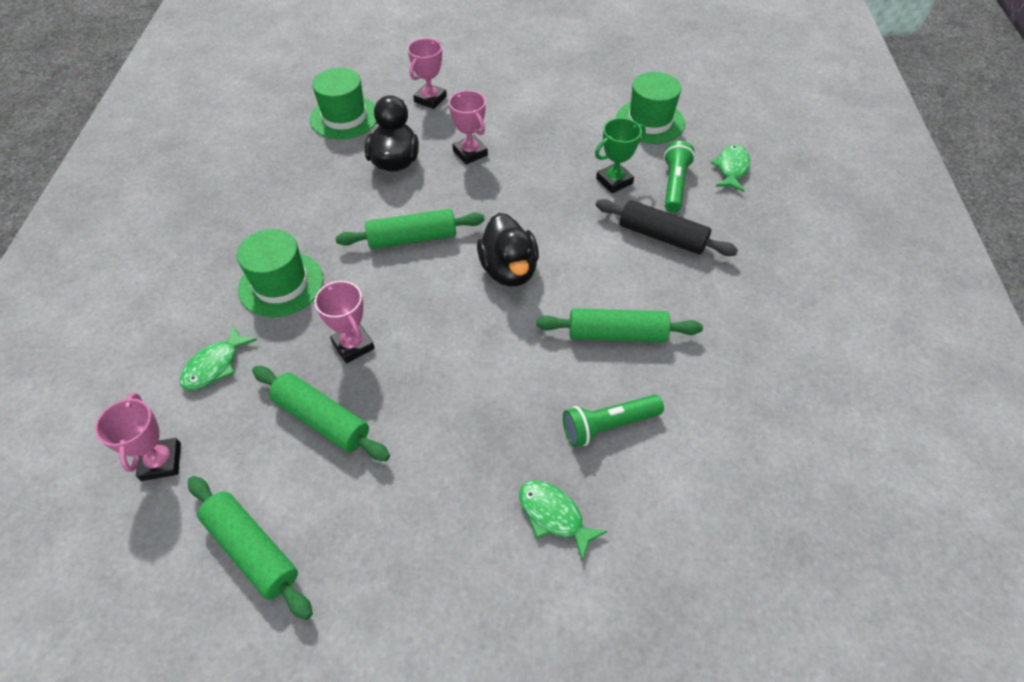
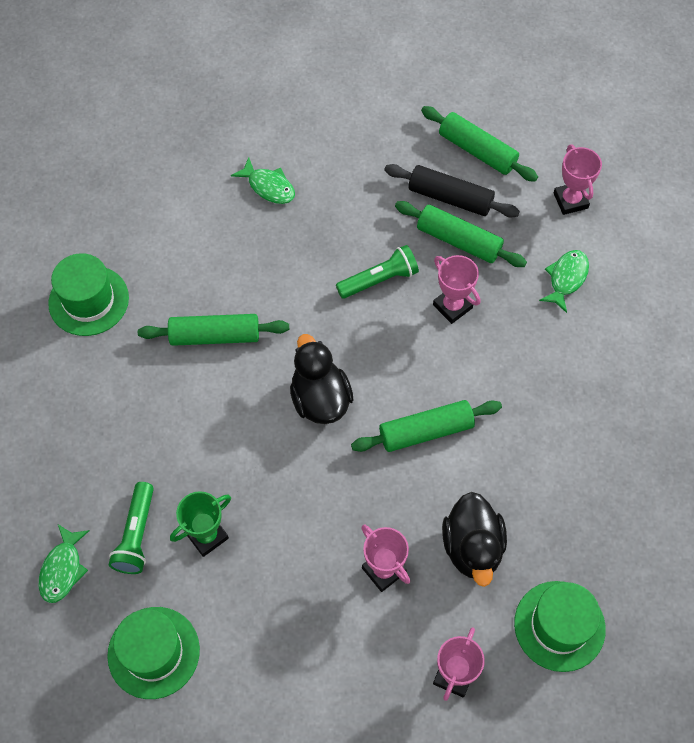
camera: 175 degrees right, 10 degrees up
green hat [237,229,323,317] -> green hat moved to [48,253,129,336]
green flashlight [563,395,664,447] -> green flashlight moved to [336,245,419,299]
black rolling pin [596,199,738,256] -> black rolling pin moved to [384,164,520,218]

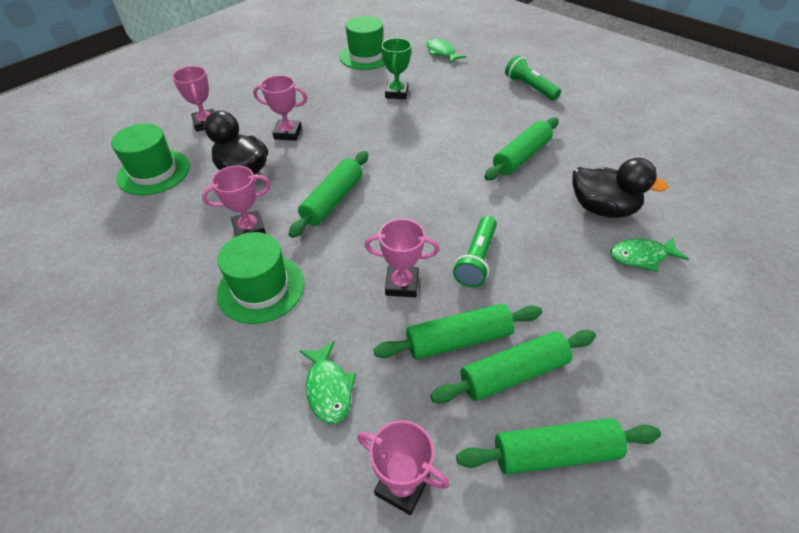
camera: 135 degrees right, 15 degrees down
green hat [48,253,129,336] -> green hat moved to [217,232,304,324]
green flashlight [109,482,154,574] -> green flashlight moved to [505,55,561,100]
black duck [290,334,353,424] -> black duck moved to [573,158,669,218]
black rolling pin [384,164,520,218] -> green rolling pin [430,330,596,403]
none -> pink trophy [202,166,270,236]

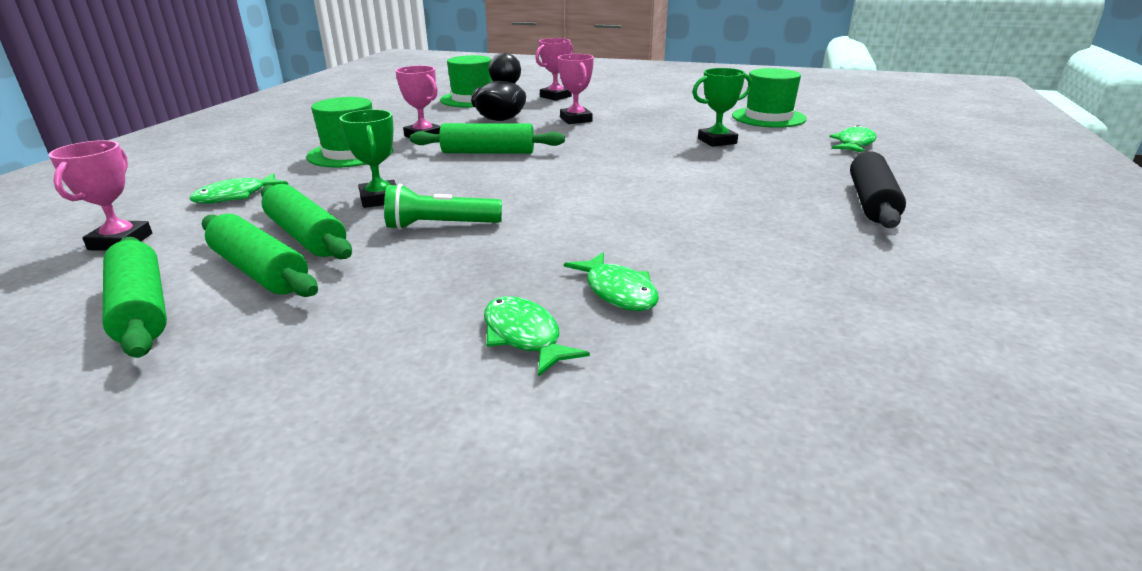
camera: 65 degrees right, 20 degrees down
pink trophy [365,219,439,297] -> green trophy [339,109,396,208]
green rolling pin [484,117,559,180] -> none
green flashlight [505,55,561,100] -> black rolling pin [850,151,906,228]
black duck [573,158,669,218] -> green fish [564,252,659,311]

